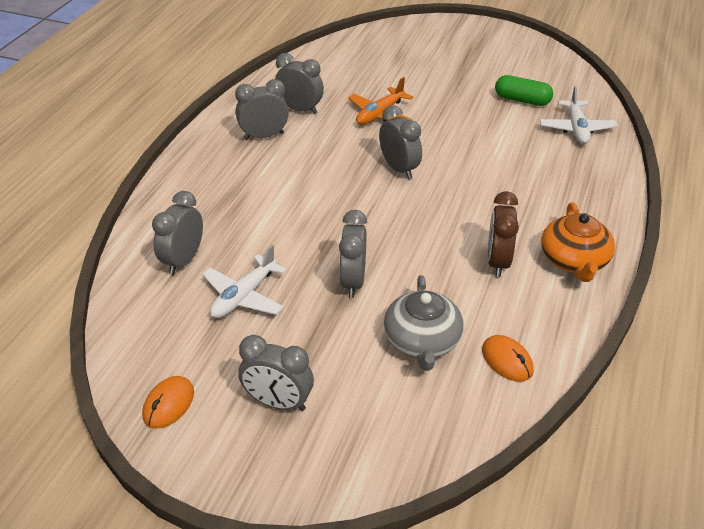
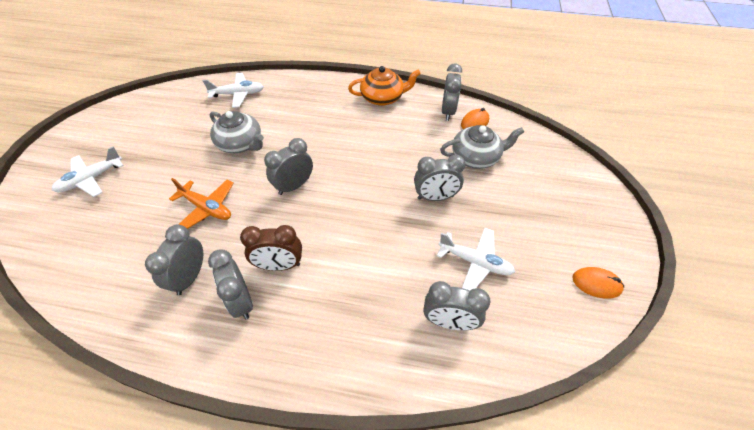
camera: 100 degrees left, 10 degrees up
grey clock [238,335,314,411] -> grey clock moved to [442,63,462,121]
brown clock [488,191,519,277] -> brown clock moved to [240,225,302,271]
green capsule [495,75,553,106] -> none
none -> white plane [52,146,124,197]
none -> grey teapot [210,111,264,153]

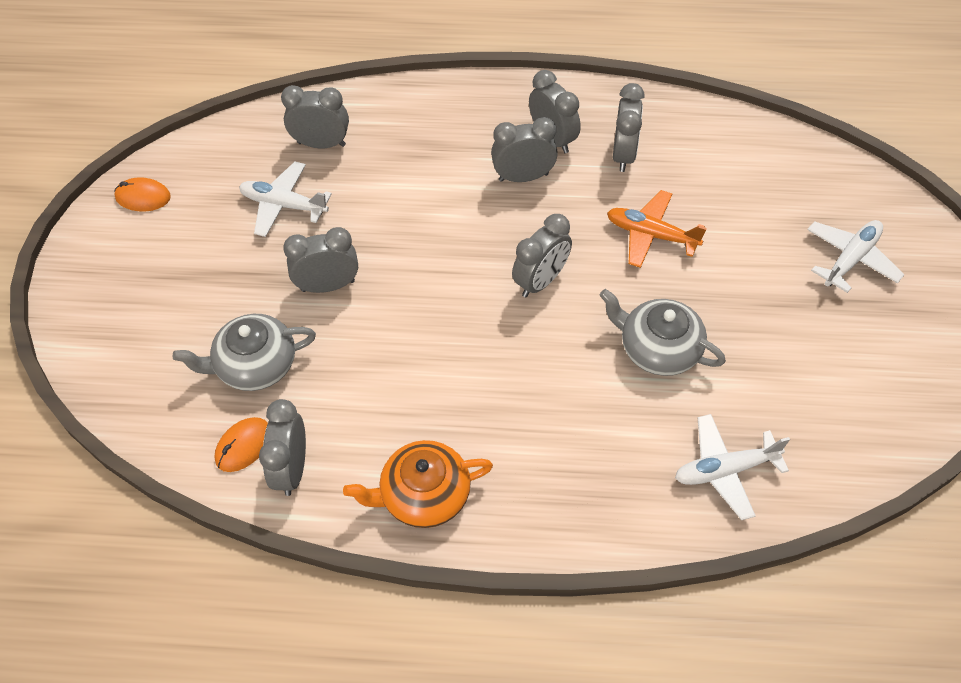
camera: 175 degrees right, 5 degrees up
brown clock [240,225,302,271] -> grey clock [491,117,558,182]

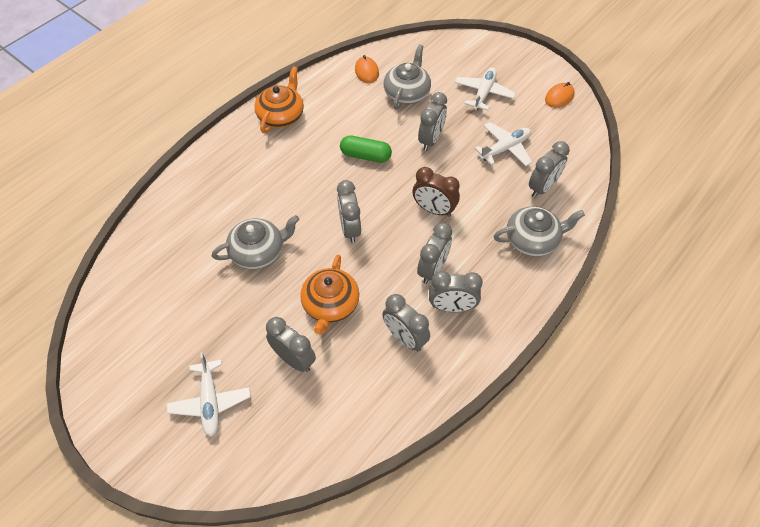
camera: 125 degrees right, 0 degrees up
grey clock [259,399,306,496] -> grey clock moved to [266,317,316,372]
orange plane [607,190,707,268] -> orange teapot [300,255,359,334]
white plane [675,414,790,520] -> white plane moved to [455,68,516,110]
none -> green capsule [340,136,392,163]
none -> brown clock [413,167,460,217]
none -> grey teapot [494,206,585,257]

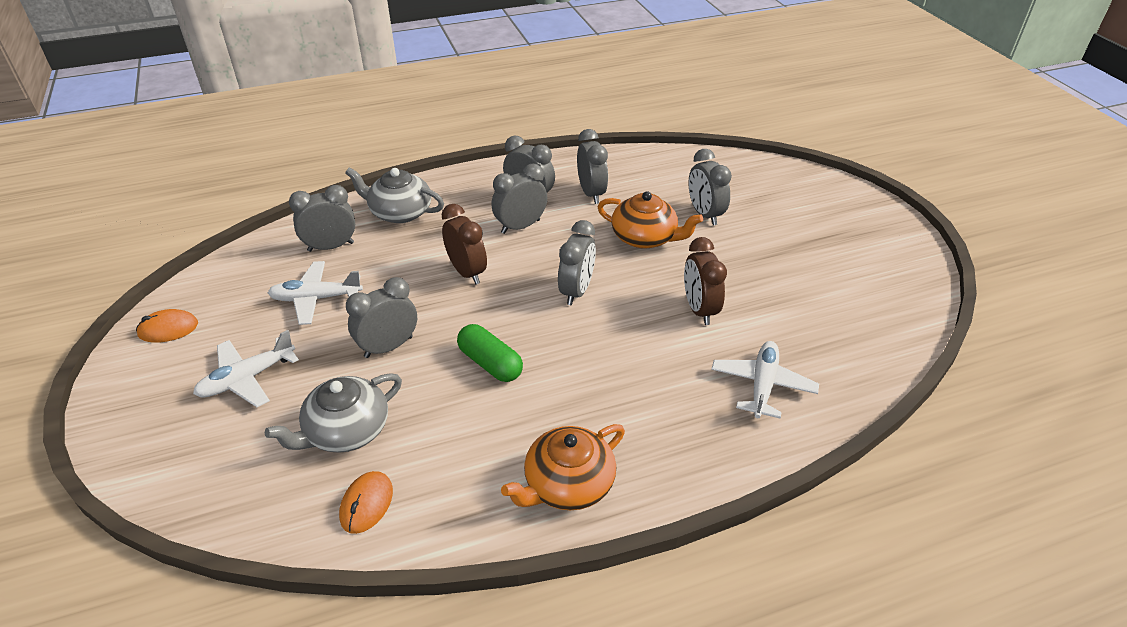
camera: 150 degrees left, 15 degrees down
white plane [167,353,251,437] -> white plane moved to [711,341,819,418]
grey teapot [212,215,300,269] -> brown clock [684,237,727,325]
orange teapot [300,255,359,334] -> orange teapot turned 75 degrees clockwise [598,191,703,249]

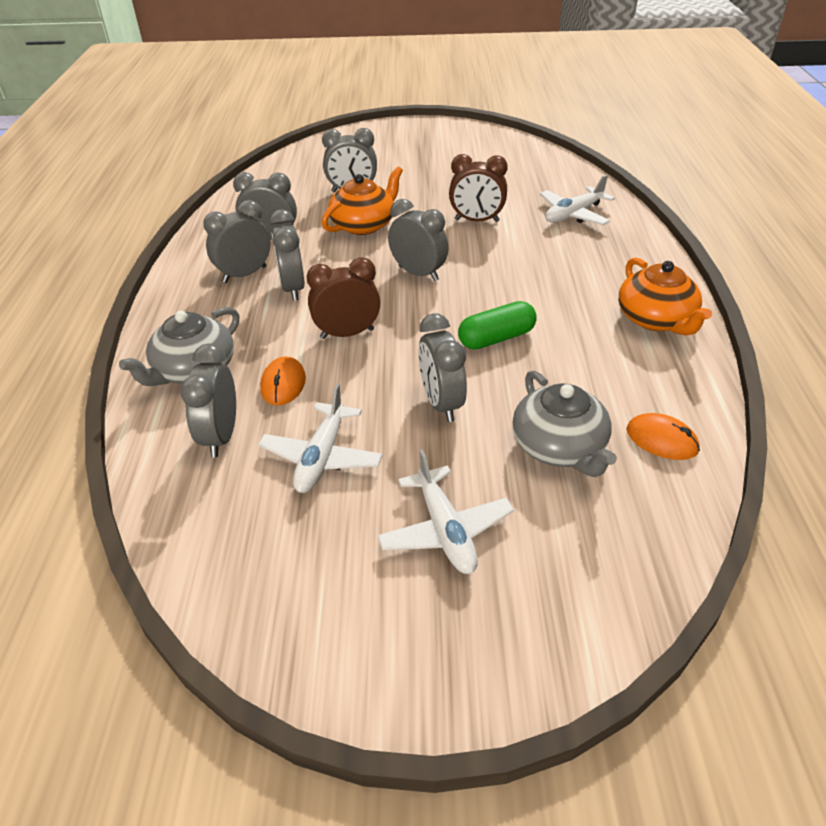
camera: 70 degrees left, 0 degrees up
orange mouse [136,309,198,343] -> orange mouse moved to [260,357,306,405]
white plane [711,341,819,418] -> white plane turned 75 degrees counterclockwise [540,174,615,225]

